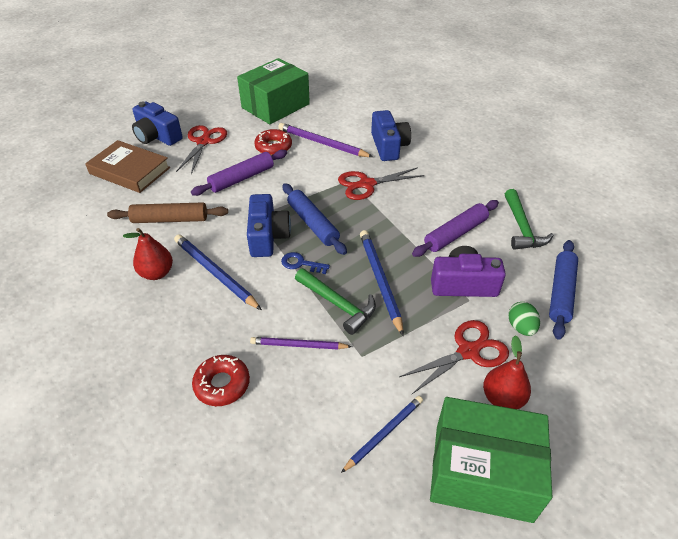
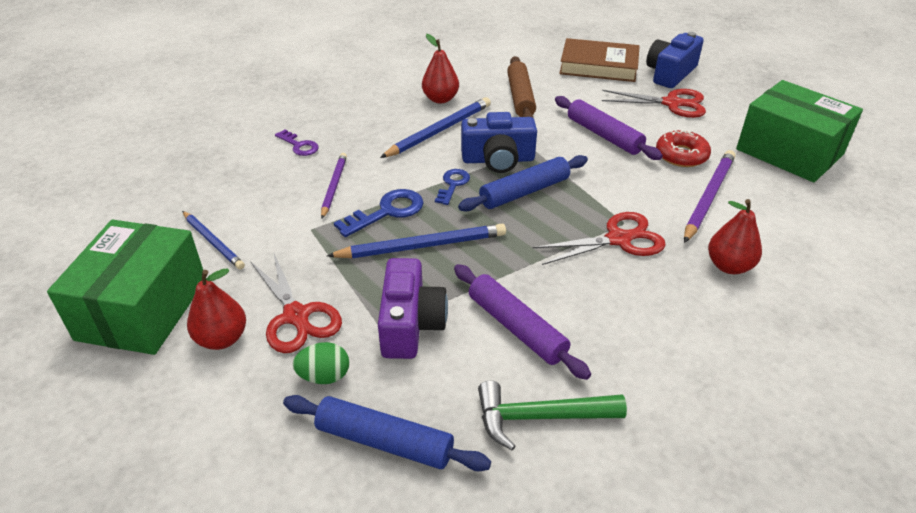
camera: 90 degrees right, 5 degrees down
brown book [85,140,170,193] -> brown book turned 75 degrees clockwise [559,38,640,82]
red donut [192,355,250,406] -> purple key [275,129,319,156]
green hammer [295,268,376,335] -> blue key [334,189,424,237]
red scissors [338,167,424,200] -> red scissors turned 90 degrees clockwise [533,212,666,265]
blue camera [371,110,411,161] -> red pear [708,199,762,274]

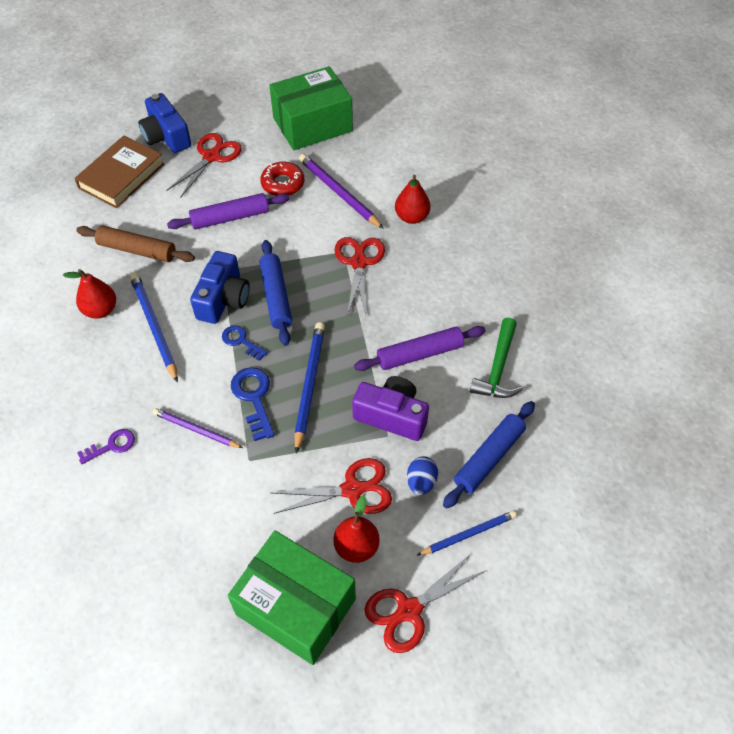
camera: 70 degrees left, 15 degrees up
blue pencil [182,211,245,270] -> blue pencil moved to [417,511,517,556]
green egg [293,342,349,384] -> blue egg [407,456,438,495]
none -> red scissors [365,553,485,653]

